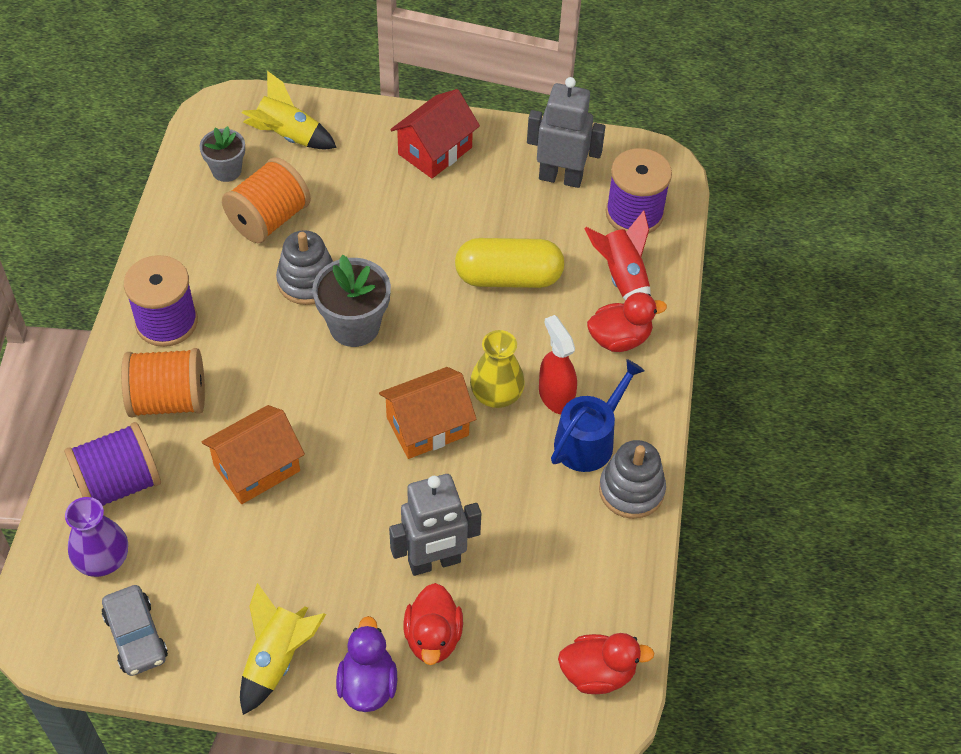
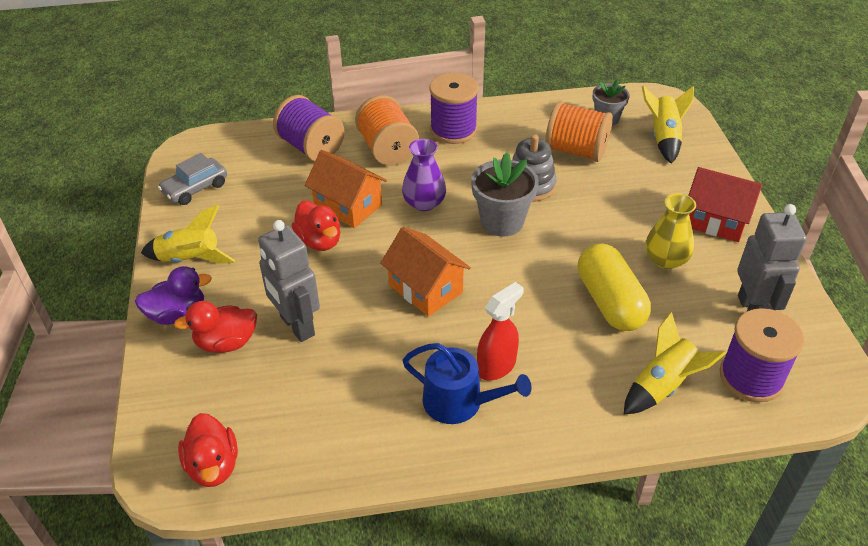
camera: 75 degrees right, 10 degrees down
purple vase [65,497,128,577] -> purple vase moved to [402,139,446,211]
yellow vase [470,330,525,408] -> yellow vase moved to [645,193,696,269]
red rocket [584,211,651,301] -> yellow rocket [624,312,726,414]
red duck [587,292,667,352] -> red duck moved to [292,201,340,251]
grey stacking toy [599,440,666,519] -> none

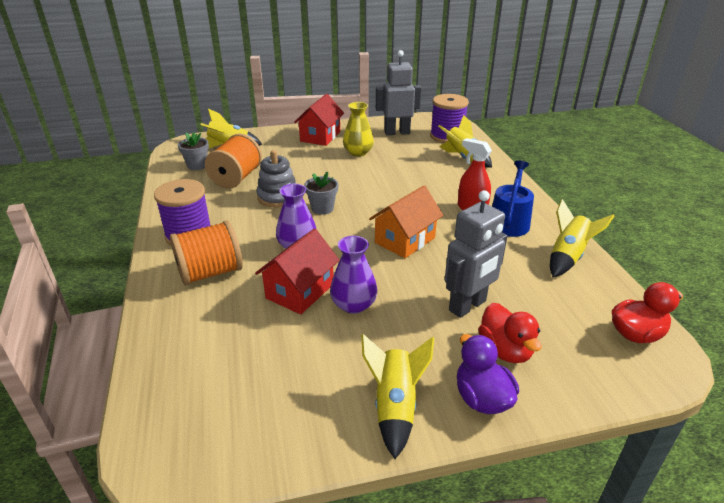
camera: 95 degrees left, 10 degrees down
grey car [158,153,227,205] -> none
purple spool [273,95,344,161] -> none
red duck [292,201,340,251] -> purple vase [330,236,378,314]
orange house [305,150,387,228] -> red house [255,229,340,315]
grey flower pot [471,153,539,237] -> grey flower pot [304,171,339,215], size x0.63
yellow capsule [578,244,651,331] -> none
none -> yellow rocket [550,199,614,277]

